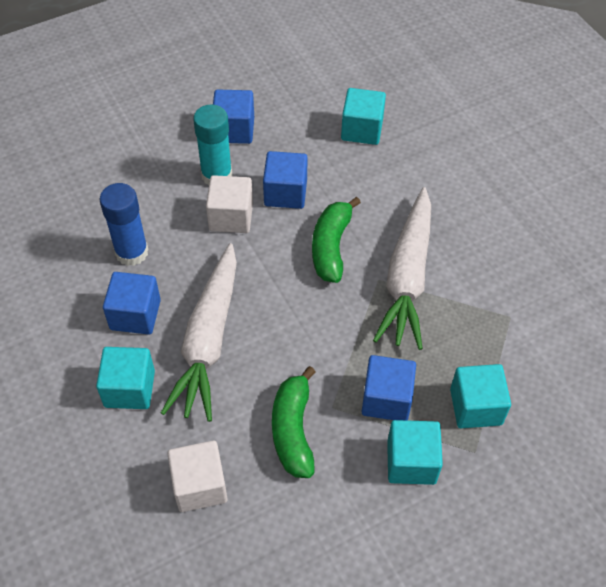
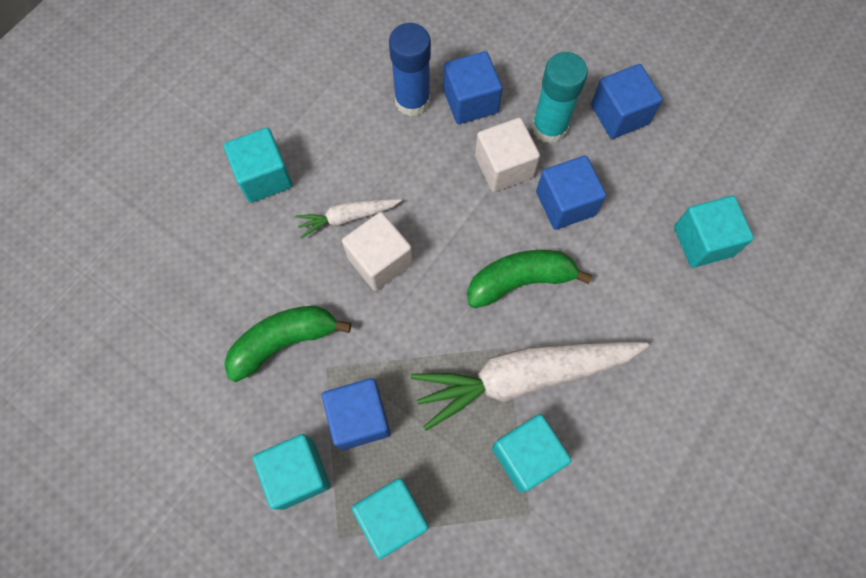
camera: 65 degrees right, 15 degrees up
blue cube [103,272,161,335] -> blue cube moved to [443,51,502,124]
white carrot [161,243,237,422] -> white carrot [295,199,402,238], size x0.49
white cube [167,441,228,512] -> white cube moved to [342,212,413,291]
none -> turquoise cube [492,414,572,493]

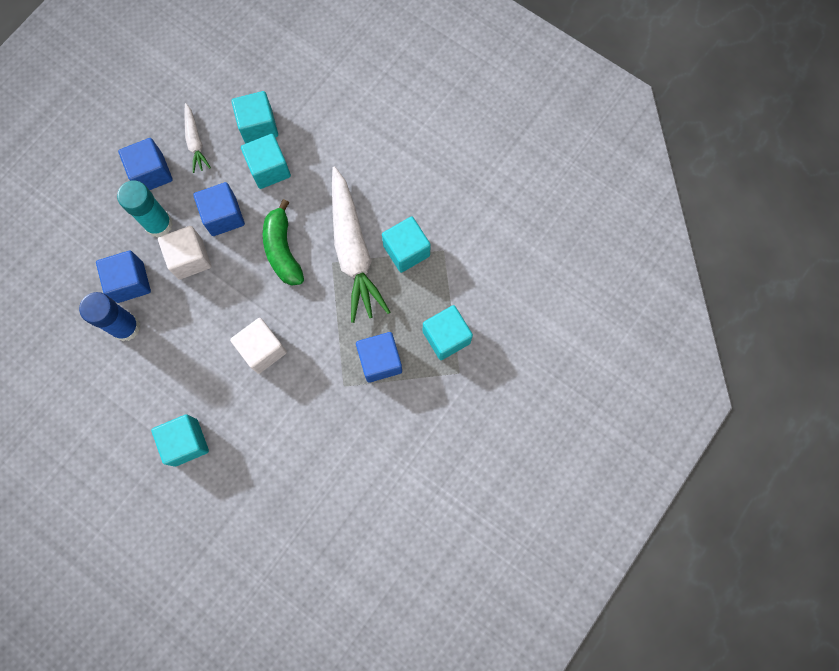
camera: 90 degrees left, 5 degrees up
green banana [224,306,351,382] -> none
turquoise cube [253,434,331,510] -> turquoise cube moved to [241,134,291,189]
white carrot [295,199,402,238] -> white carrot moved to [184,103,211,173]

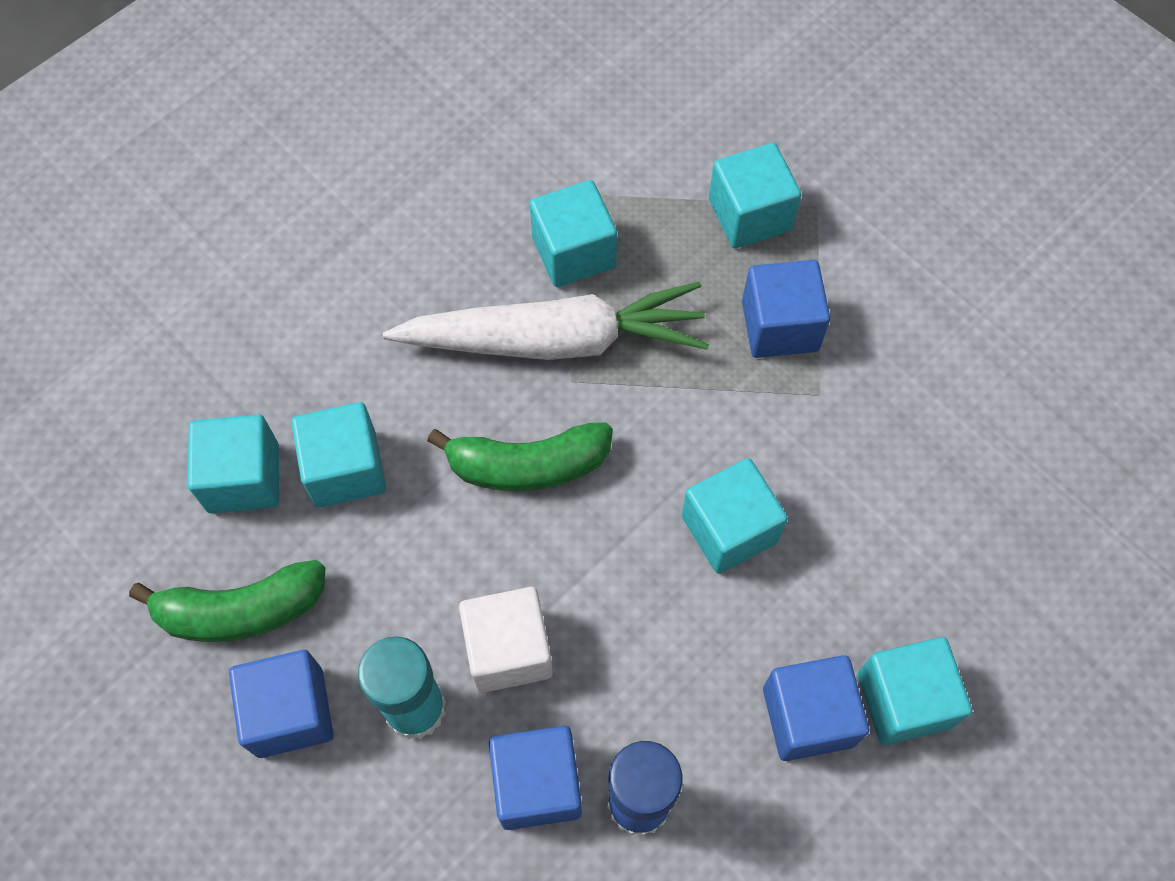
camera: 80 degrees left, 10 degrees down
white carrot [184,103,211,173] -> green banana [129,560,325,642]
blue cube [193,182,245,236] -> blue cube moved to [763,655,869,761]
white cube [230,318,287,374] -> turquoise cube [681,458,788,574]

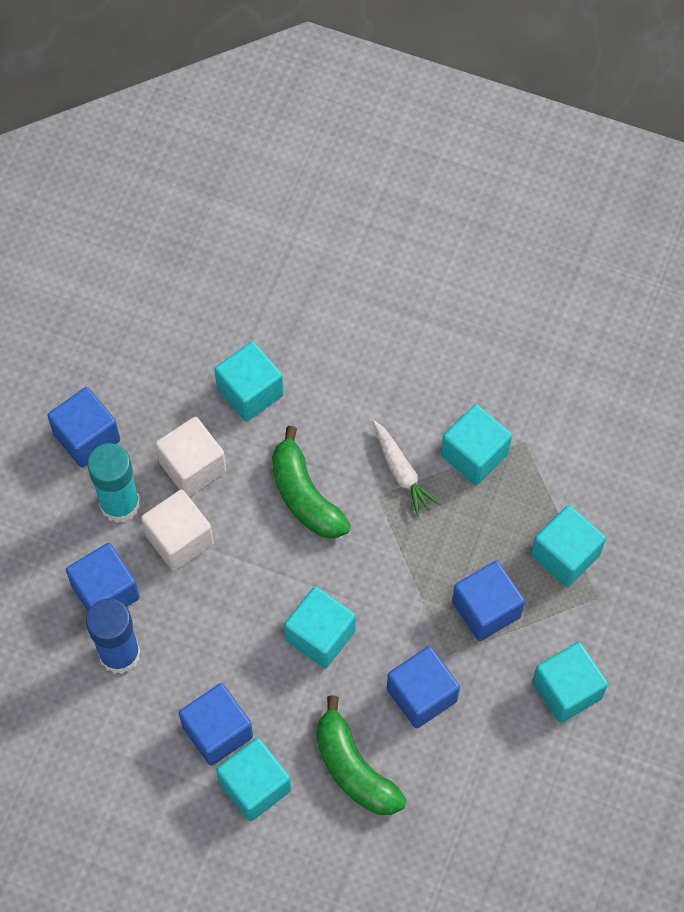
camera: 65 degrees right, 0 degrees up
green banana [129,560,325,642] -> green banana moved to [316,695,407,815]
turquoise cube [188,414,279,514] -> turquoise cube moved to [532,642,608,723]
white carrot [383,281,709,360] -> white carrot [373,420,440,517], size x0.49
none -> white cube [155,417,226,496]
none -> blue cube [387,646,460,728]

